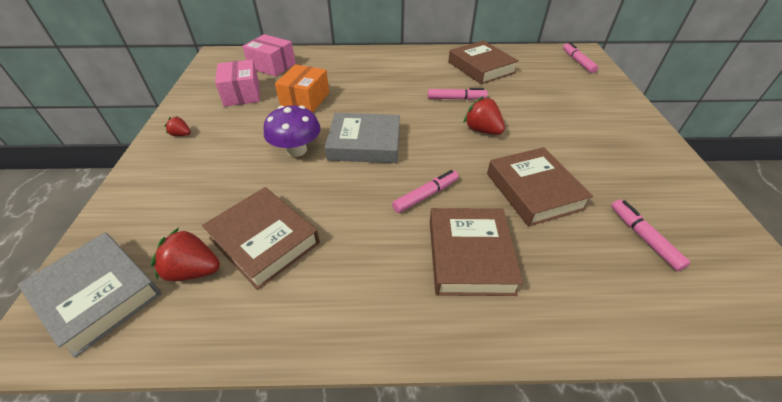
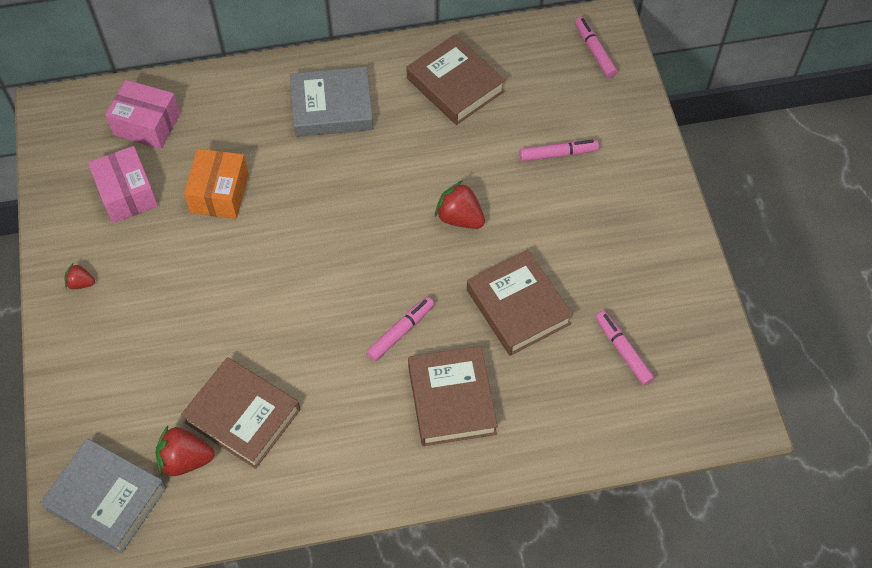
camera: 10 degrees left, 15 degrees up
purple mushroom [264,105,321,157] -> none
grey book [325,113,400,163] -> grey book moved to [290,67,373,137]
pink marker [428,88,488,100] -> pink marker moved to [519,140,599,162]

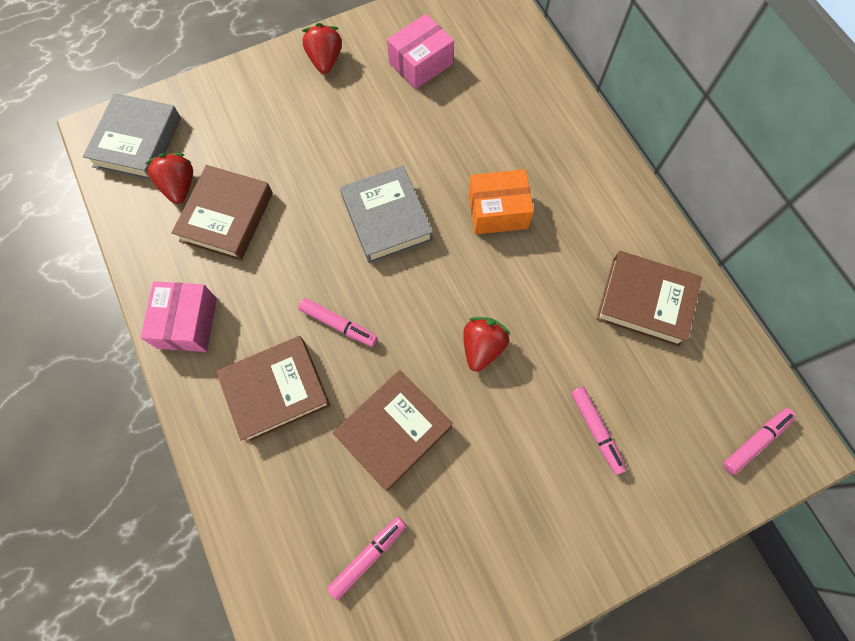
camera: 75 degrees right, 10 degrees up
red strawberry [65,263,95,289] -> red strawberry [302,23,342,74], size x1.77
pink box [105,80,180,149] -> pink box moved to [140,282,217,352]
orange box [184,149,249,219] -> orange box moved to [468,169,534,234]
grey book [290,67,373,137] -> grey book moved to [340,166,433,264]
brown book [406,35,505,125] -> brown book turned 75 degrees clockwise [596,251,702,347]

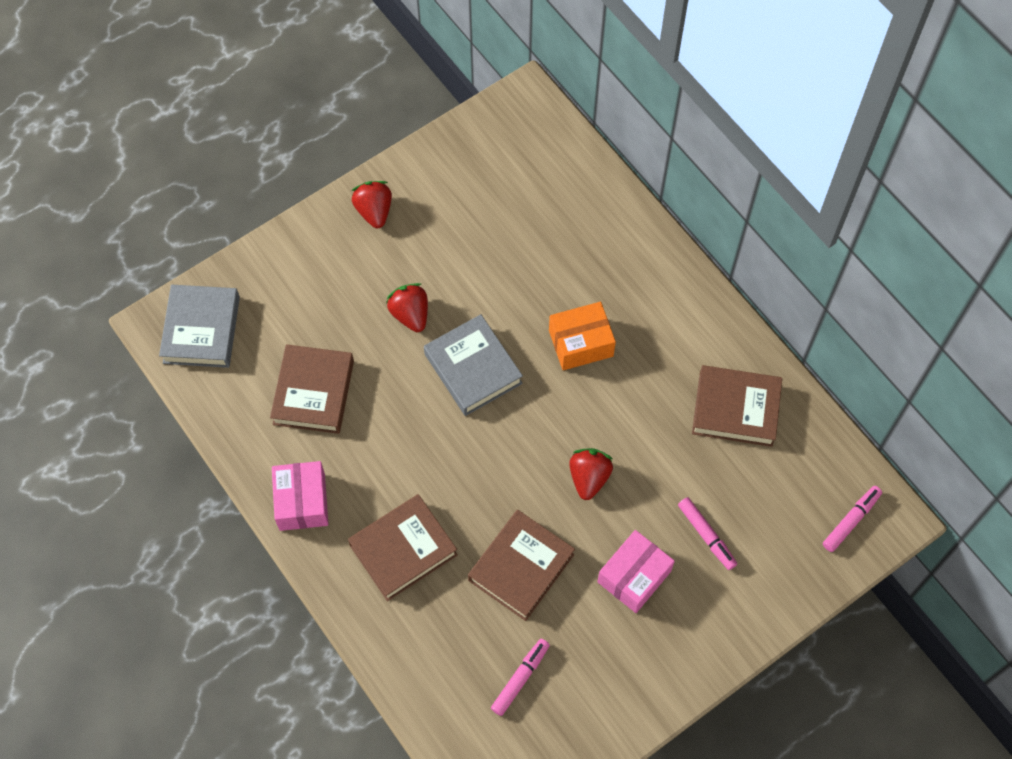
camera: 10 degrees left, 5 degrees down
red strawberry [145,153,193,204] -> red strawberry moved to [386,283,428,332]
pink marker [298,298,378,347] -> none
pink box [387,14,454,89] -> pink box moved to [597,530,675,613]

